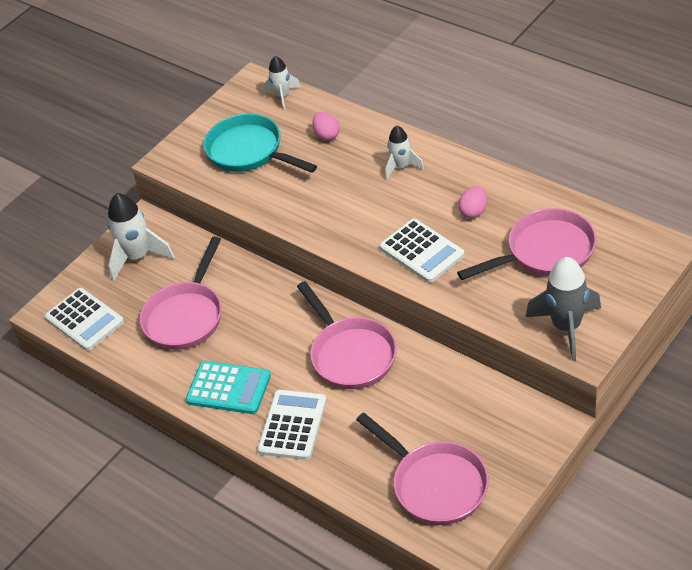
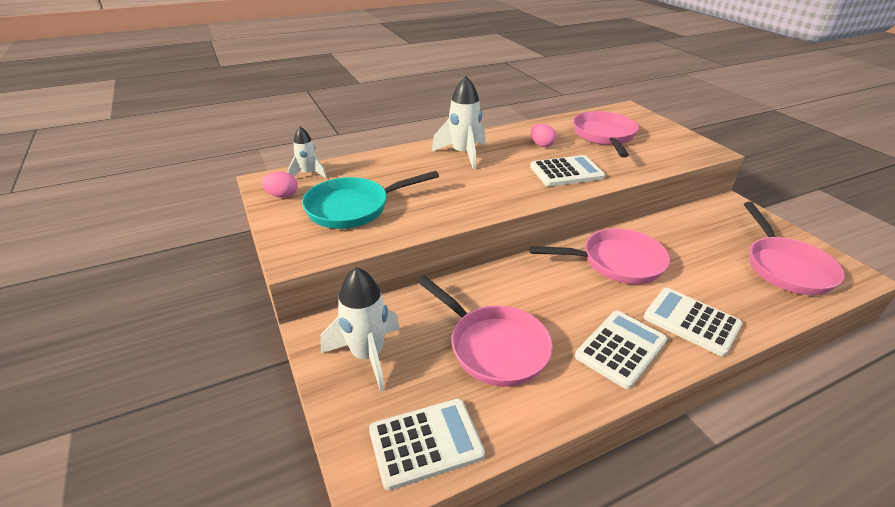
camera: 70 degrees left, 10 degrees down
turquoise calculator [186,361,271,414] -> white calculator [575,311,667,389]
pink egg [312,112,339,141] -> pink egg moved to [262,171,298,198]
pink pan [356,412,489,525] -> pink pan turned 105 degrees clockwise [744,202,845,295]
white rocket [385,126,424,180] -> white rocket [432,76,485,170], size x1.66
grey rocket [526,257,601,361] -> none

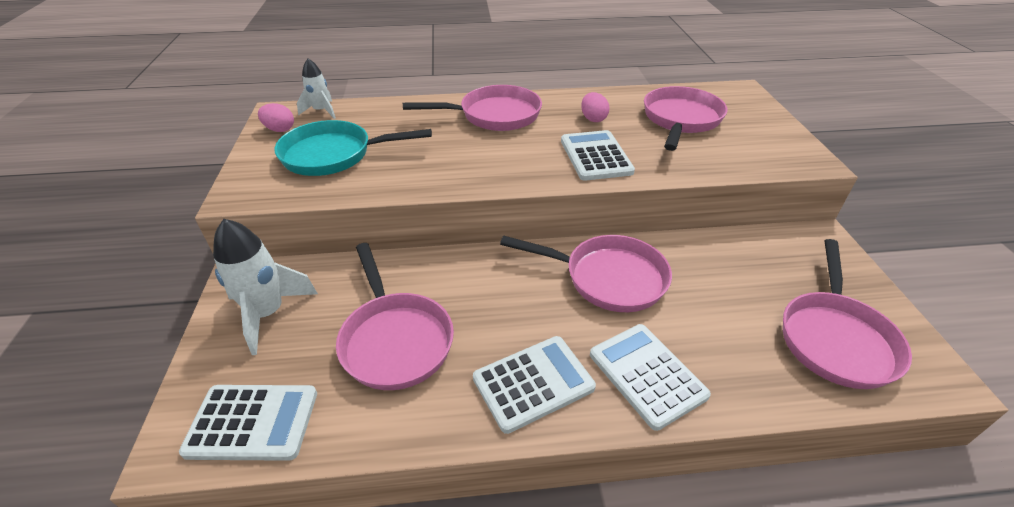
camera: 20 degrees right, 5 degrees up
white rocket [432,76,485,170] -> pink pan [403,85,542,131]
white calculator [530,155,605,187] -> white calculator turned 105 degrees counterclockwise [561,130,635,181]

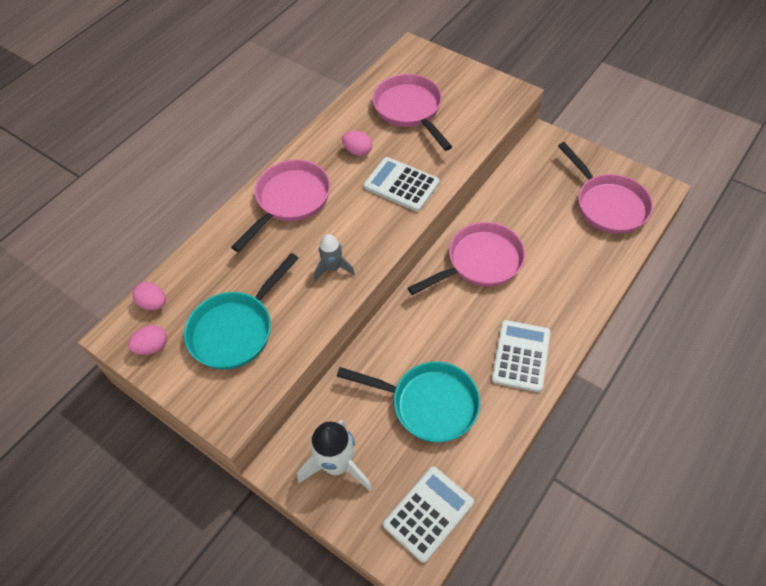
camera: 45 degrees left, 15 degrees up
white rocket [297,58,336,119] -> pink egg [132,282,166,310]
pink pan [336,243,454,390] -> turquoise pan [337,362,480,442]
white calculator [590,324,711,431] -> none
none -> grey rocket [314,234,355,281]

